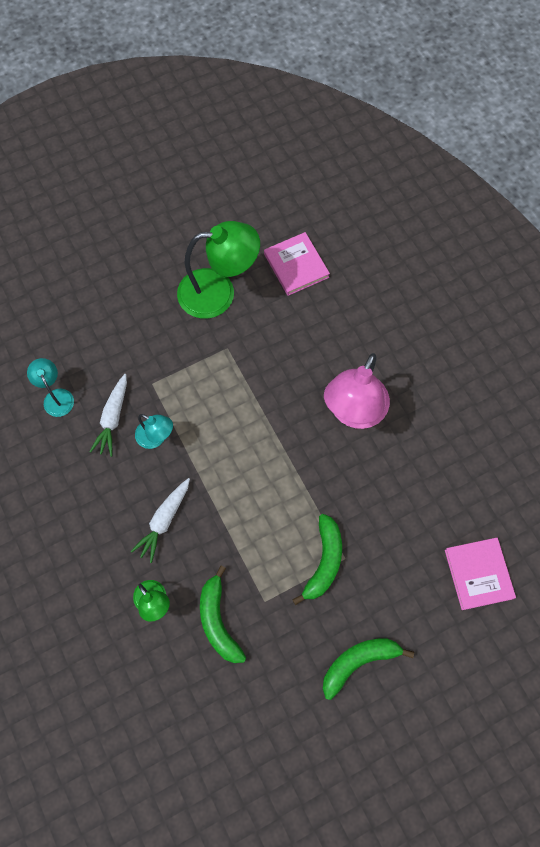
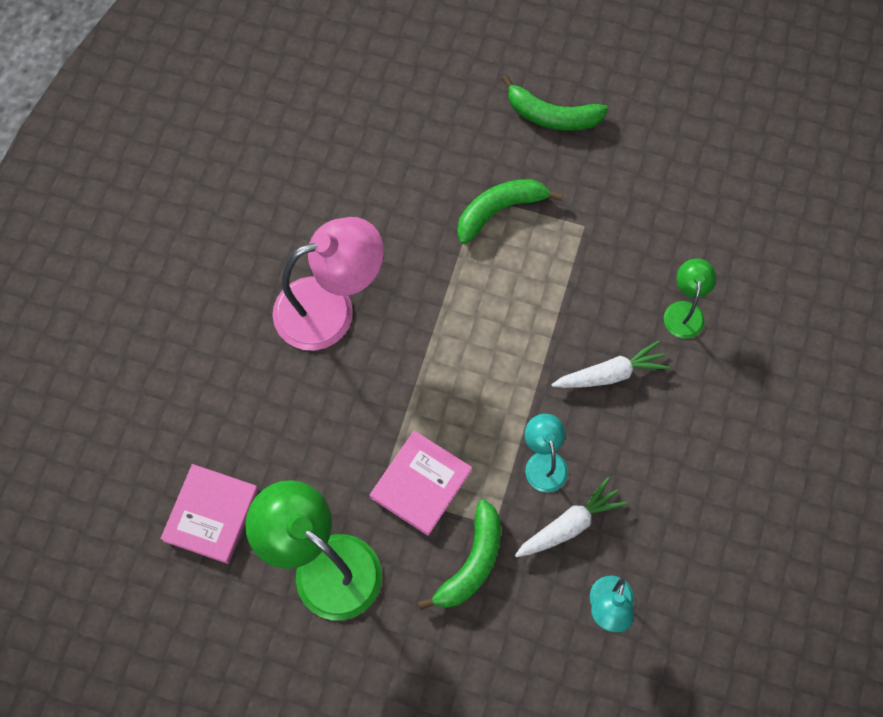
camera: 135 degrees left, 0 degrees up
green banana [200,565,246,663] -> green banana moved to [418,500,501,610]
pink book [445,538,516,610] -> pink book moved to [370,431,472,536]

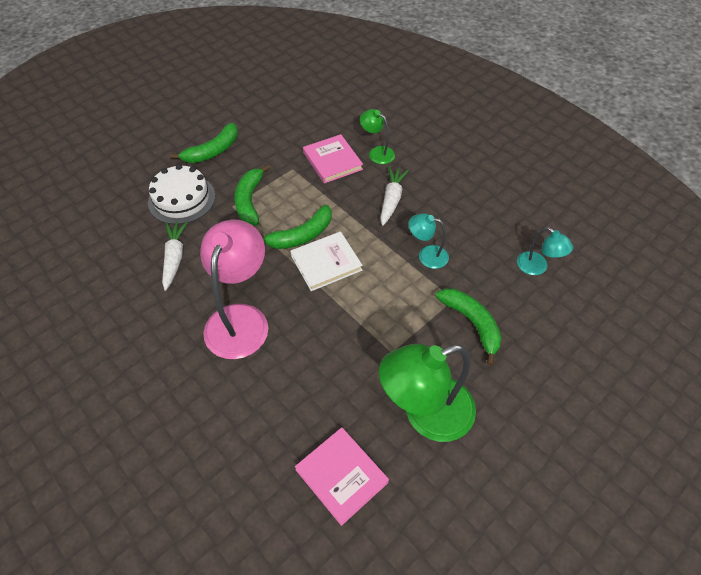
camera: 60 degrees left, 15 degrees down
pink book [370,431,472,536] -> pink book moved to [303,134,363,184]
white carrot [515,477,627,557] -> white carrot moved to [162,221,188,291]
none -> white cake [148,164,215,224]
none -> green banana [262,205,332,249]
none -> white book [290,231,363,291]

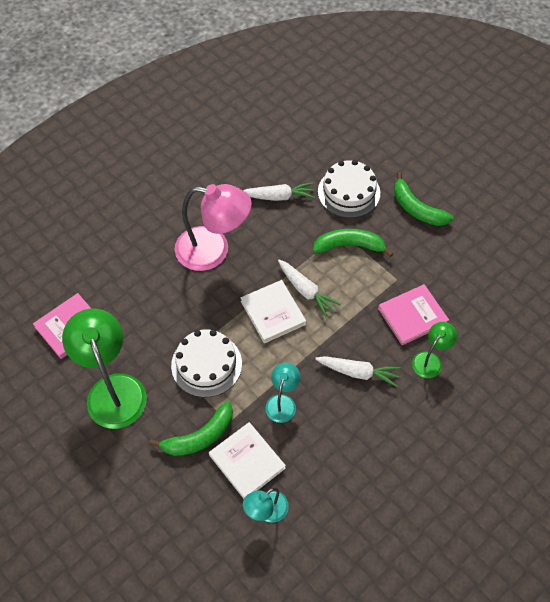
camera: 90 degrees right, 5 degrees up
green banana [262,205,332,249] -> white carrot [278,260,341,317]
none -> white cake [171,329,242,397]
none -> white book [209,422,286,499]

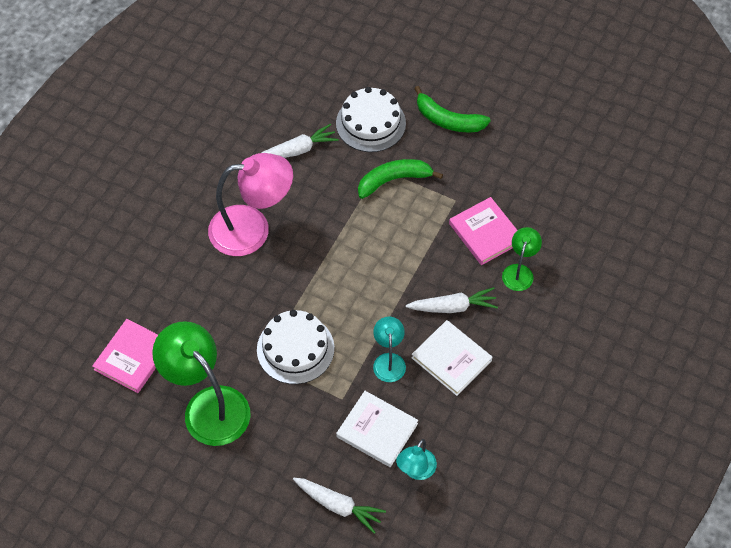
camera: 20 degrees left, 0 degrees up
green banana [149,401,233,456] -> none
white book [241,280,306,343] -> white book moved to [412,320,492,396]
white carrot [278,260,341,317] -> white carrot moved to [293,478,386,534]
pink book [378,284,449,345] -> pink book turned 75 degrees counterclockwise [449,197,518,265]

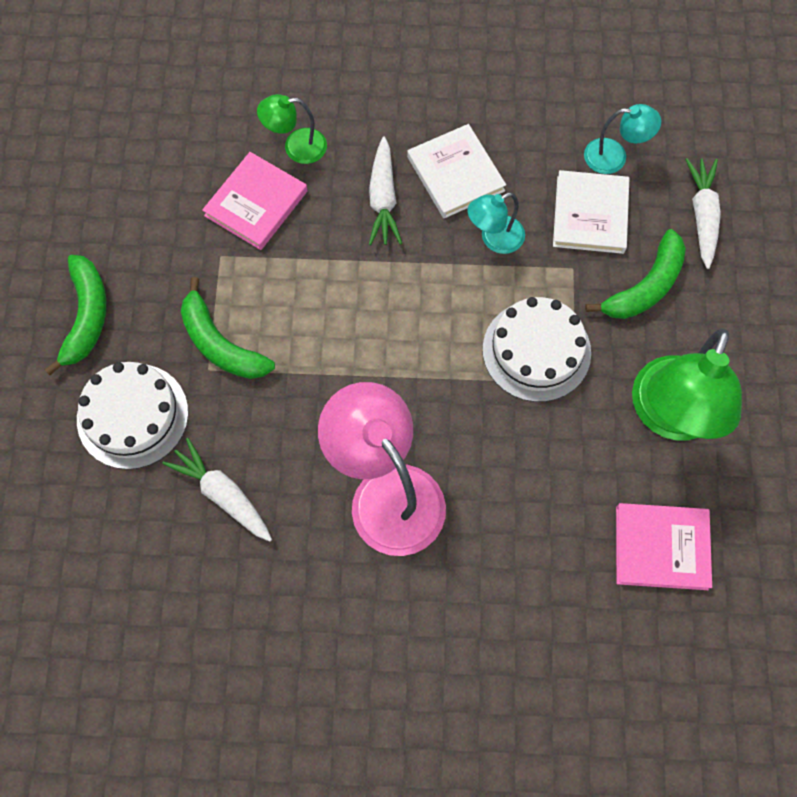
camera: 115 degrees left, 10 degrees up
white carrot [406,287,498,313] -> white carrot turned 150 degrees counterclockwise [369,136,402,245]
white book [412,320,492,396] -> white book turned 45 degrees counterclockwise [407,124,506,218]
none -> green banana [585,229,686,319]

